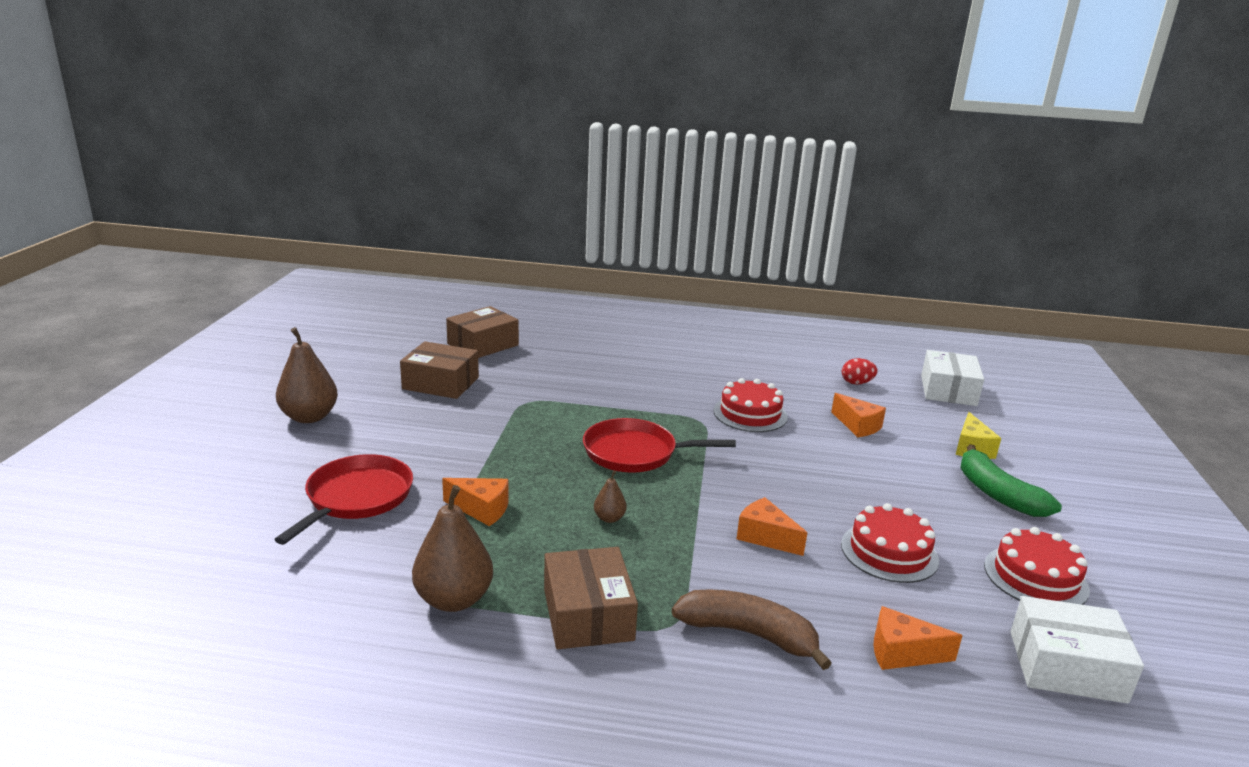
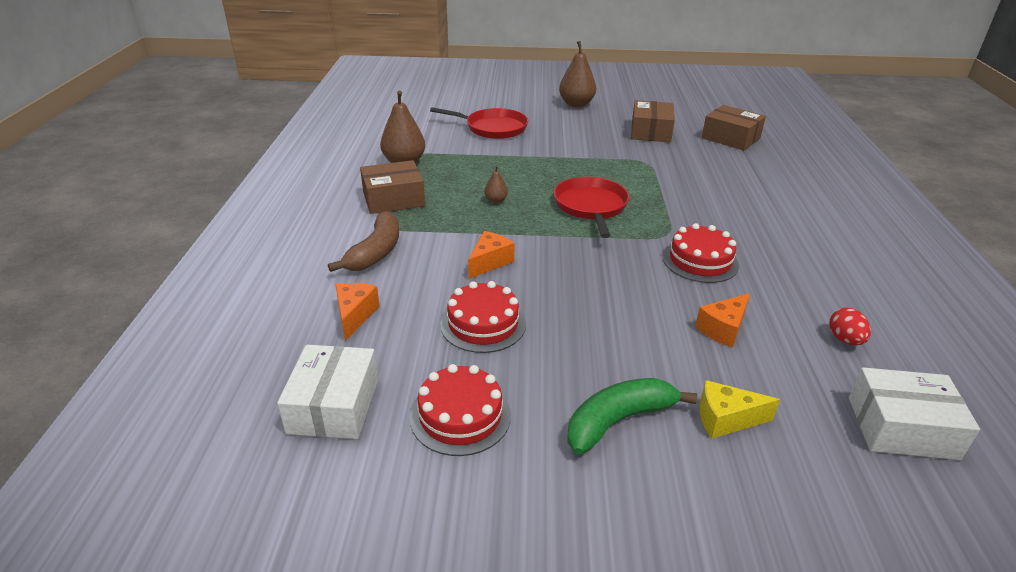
camera: 85 degrees right, 10 degrees up
orange cheese [442,478,509,526] -> none

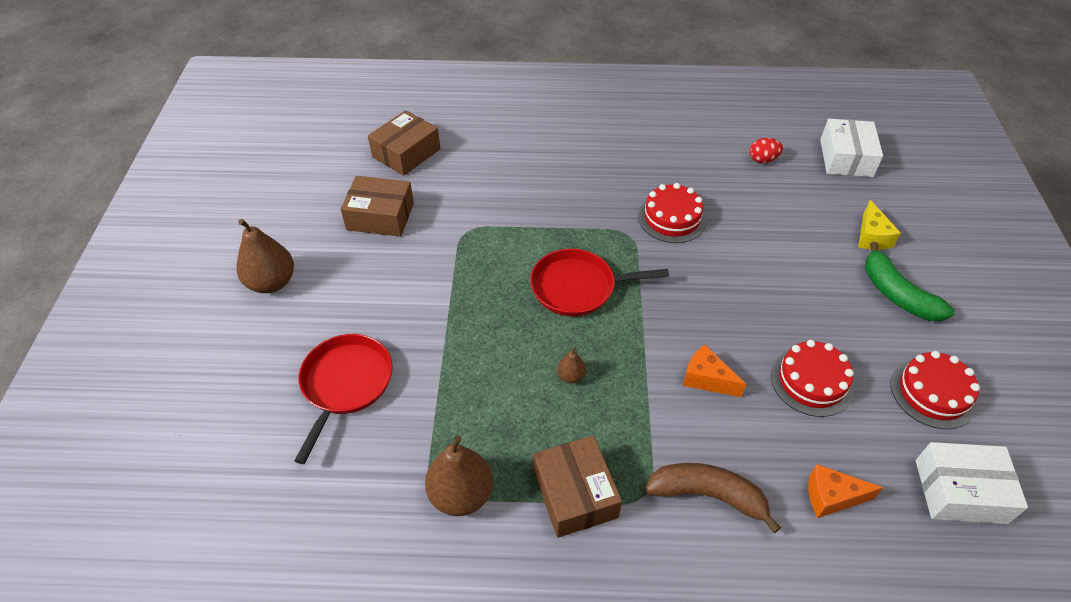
camera: 90 degrees left, 15 degrees up
orange cheese [695,293,750,348] -> none

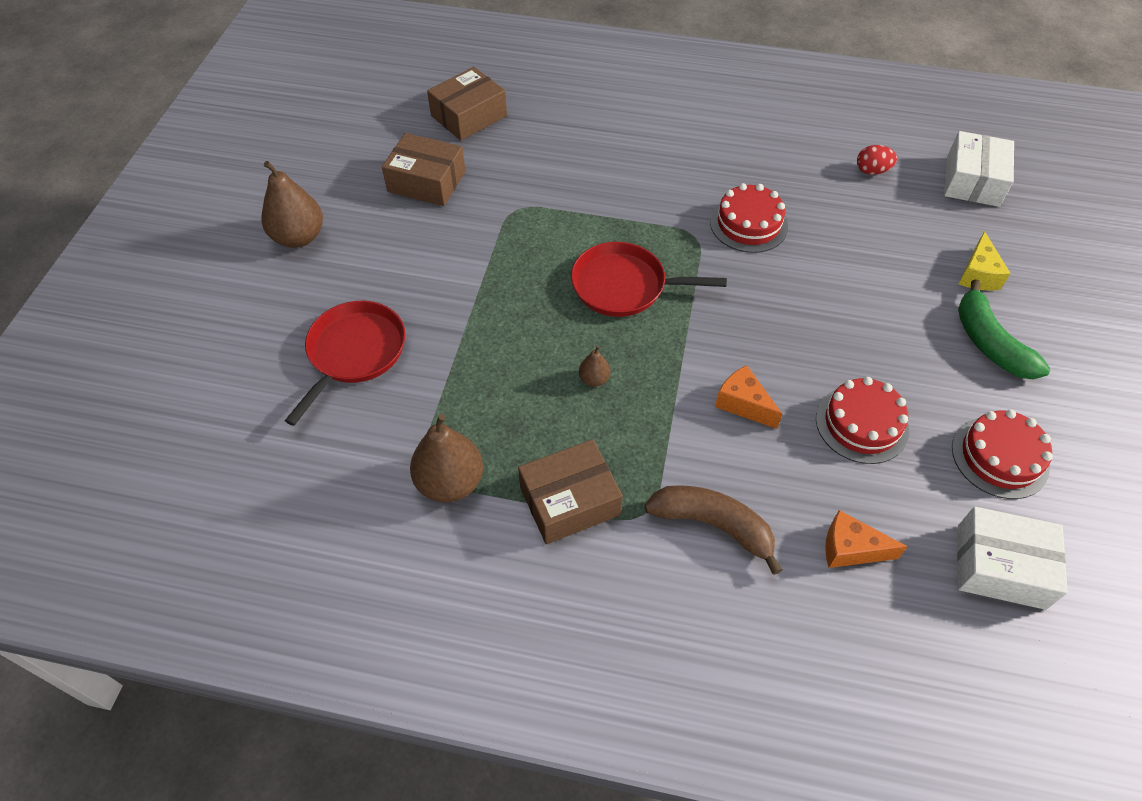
camera: 10 degrees right, 5 degrees up
brown box [533,435,622,538] -> brown box turned 75 degrees clockwise [518,439,623,544]

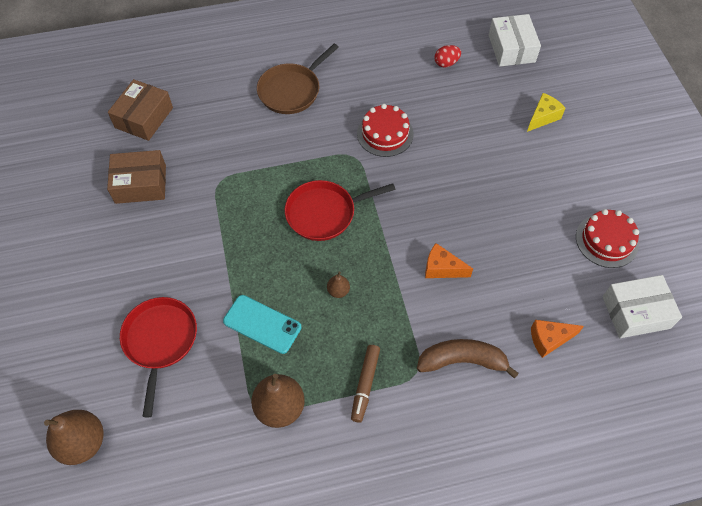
camera: 25 degrees left, 5 degrees up
brown pear [261,161,323,248] -> brown pear moved to [44,410,103,465]
brown box [518,439,623,544] -> brown marker [351,345,380,423]
red cake [816,377,909,464] -> none
green banana [958,279,1050,379] -> none
yellow cheese [959,231,1011,291] -> yellow cheese turned 120 degrees counterclockwise [527,93,565,132]
none -> turquoise phone [223,295,301,354]
none -> brown pan [257,43,339,114]

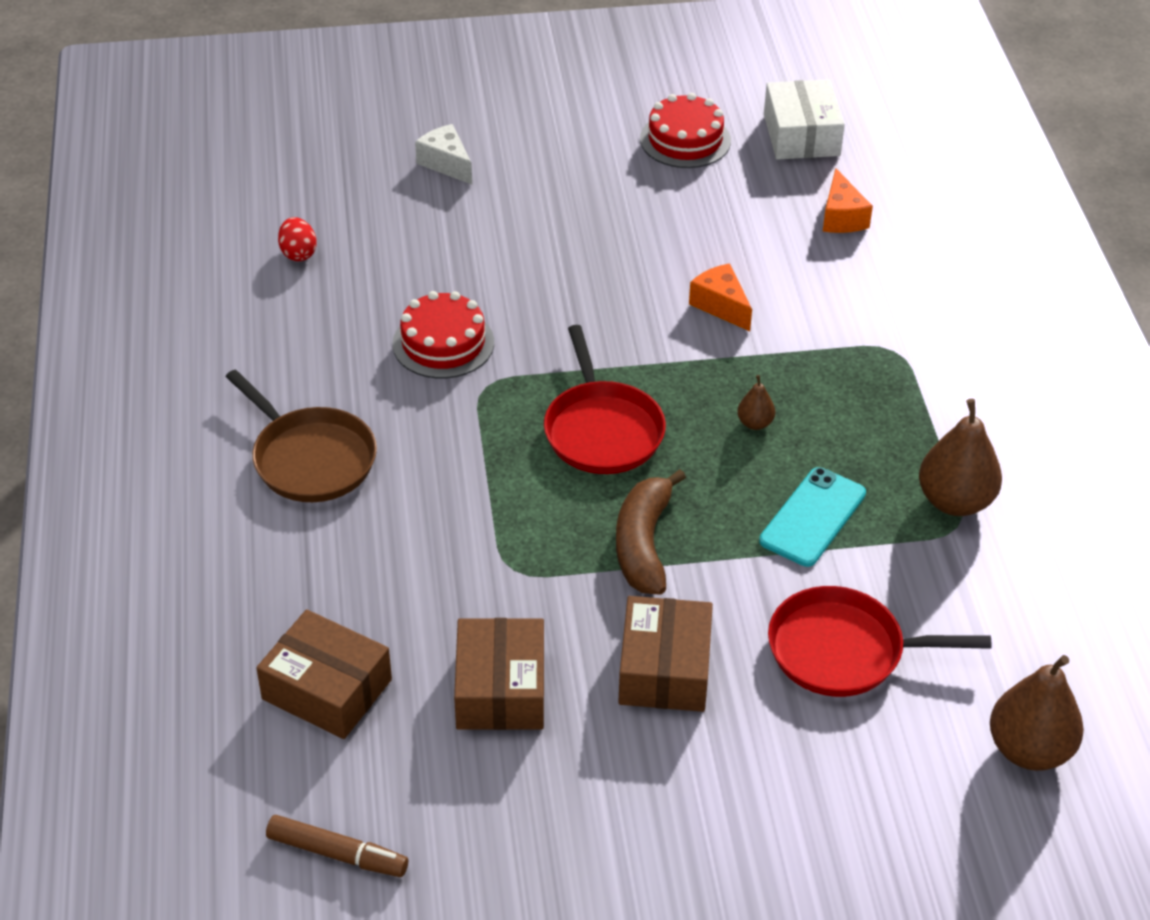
camera: 85 degrees left, 15 degrees down
brown marker [351,345,380,423] -> brown marker moved to [266,815,408,877]
brown banana [417,339,519,379] -> brown banana moved to [616,469,686,595]
orange cheese [425,243,473,278] -> orange cheese turned 120 degrees clockwise [689,263,752,331]
white box [489,14,541,67] -> none
yellow cheese [527,93,565,132] -> white cheese [415,124,472,184]
none -> brown box [618,596,713,712]

